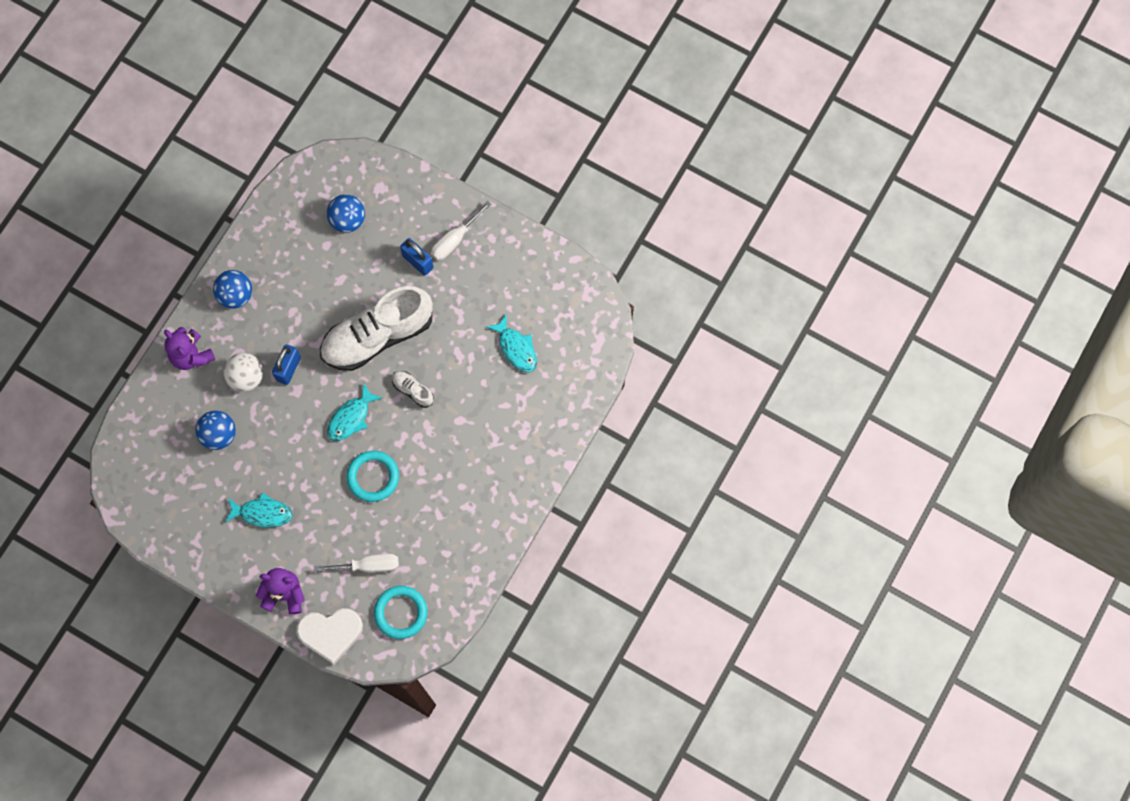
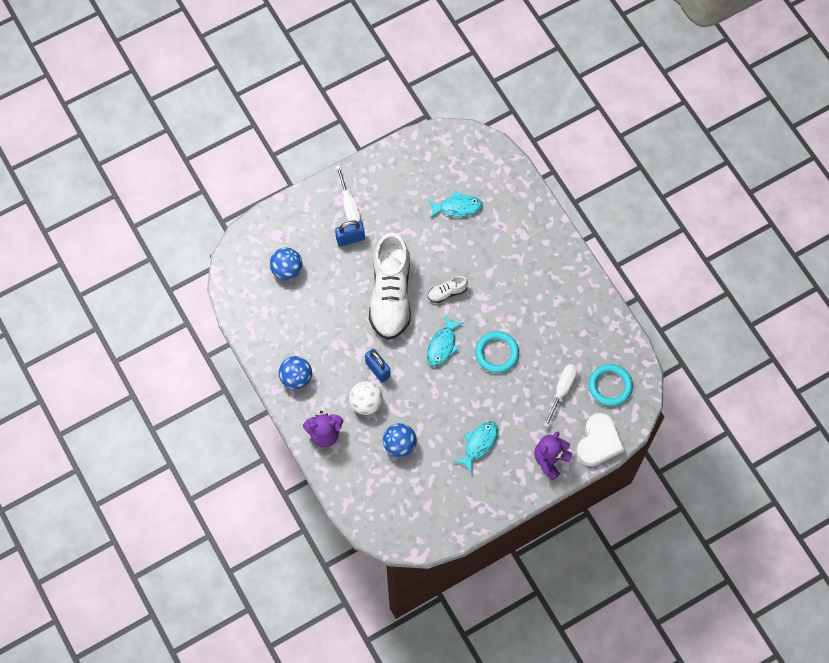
camera: 60 degrees left, 5 degrees down
turquoise fish [327,384,382,441] -> turquoise fish turned 45 degrees clockwise [427,314,464,367]

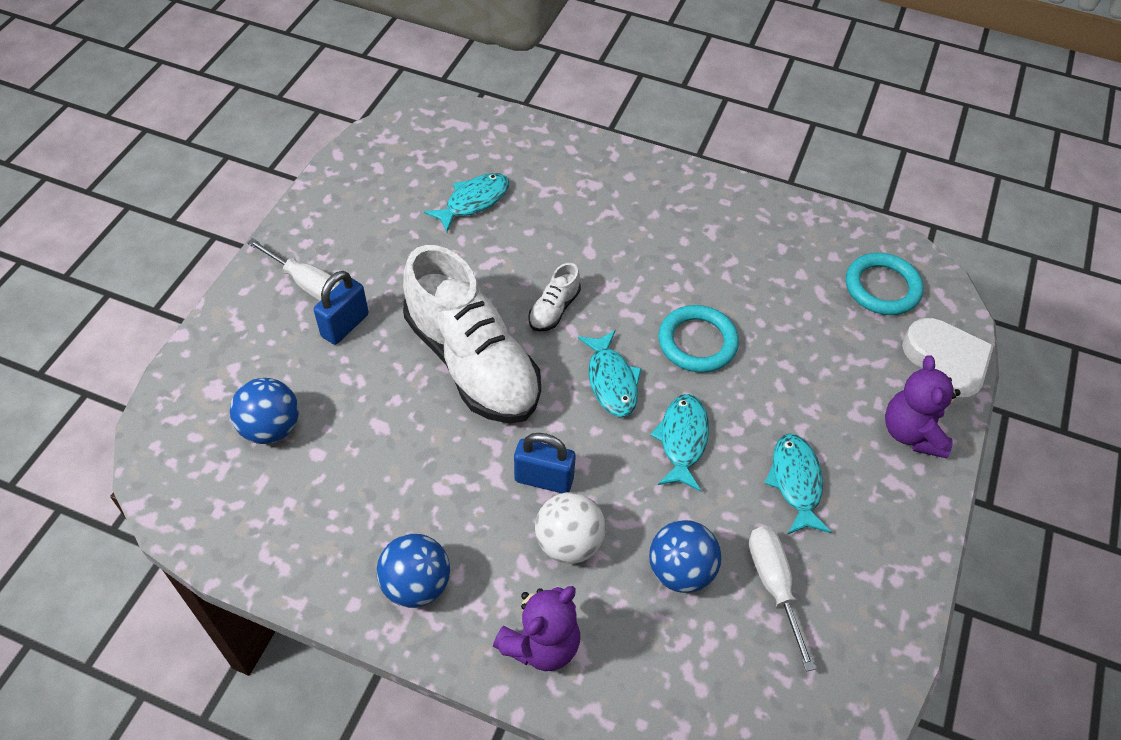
camera: 40 degrees left, 15 degrees down
white screwdriver [543,364,578,428] -> white screwdriver moved to [749,527,816,672]
none -> turquoise fish [650,394,709,491]

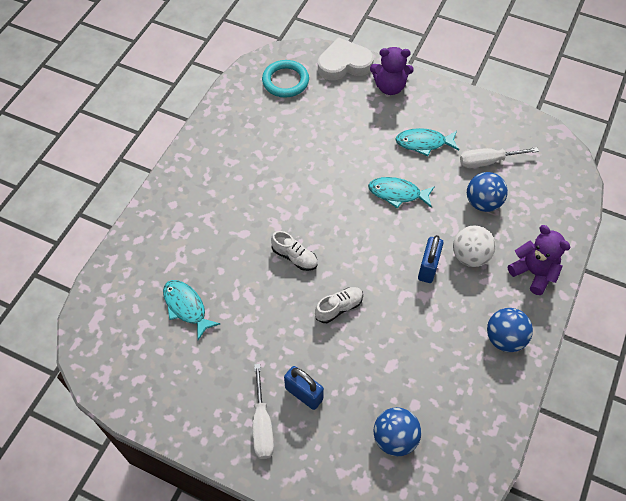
camera: 85 degrees left, 5 degrees up
white screwdriver [247,238,340,301] -> white screwdriver turned 135 degrees clockwise [253,364,274,459]
white shoe [403,245,541,424] -> white shoe [315,287,363,323], size x0.41
turquoise fish [578,330,642,417] -> none
turquoise ring [658,305,739,373] -> none

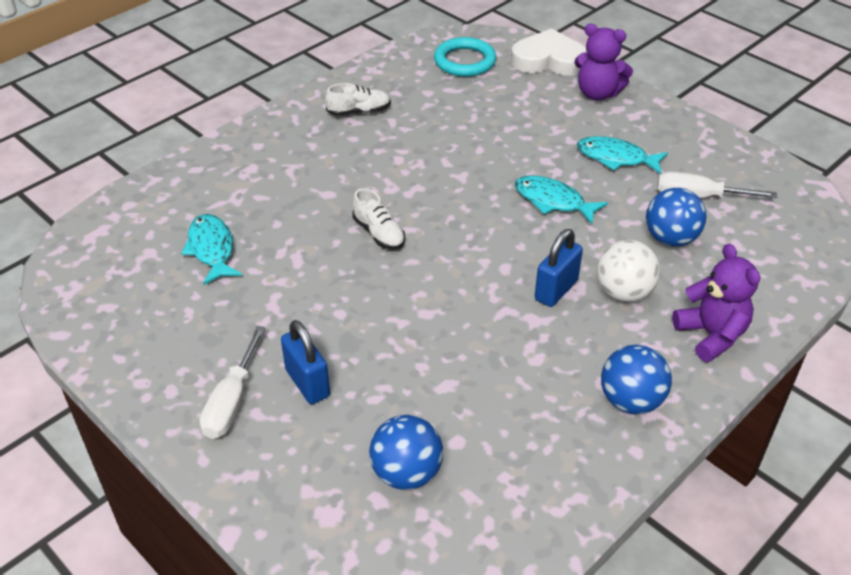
camera: 20 degrees right, 15 degrees down
white shoe [315,287,363,323] -> white shoe moved to [325,83,391,116]

